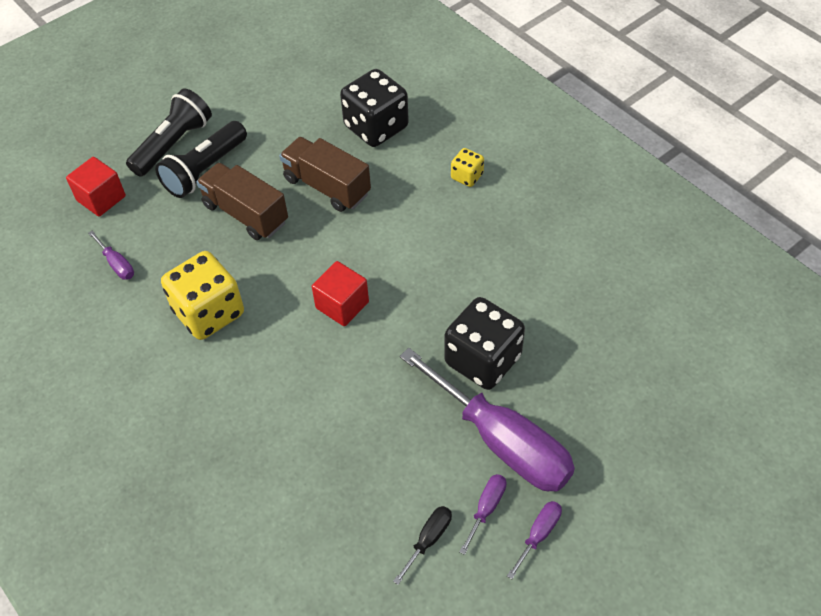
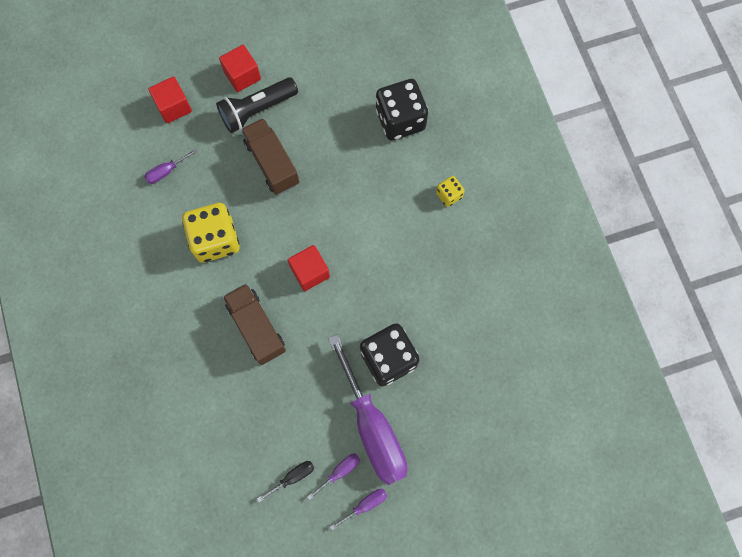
camera: 20 degrees right, 20 degrees up
purple screwdriver [88,231,134,280] -> purple screwdriver turned 75 degrees clockwise [144,149,197,184]
black flashlight [126,88,212,177] -> red cube [219,45,261,92]
brown truck [279,137,371,212] -> brown truck moved to [223,283,286,365]

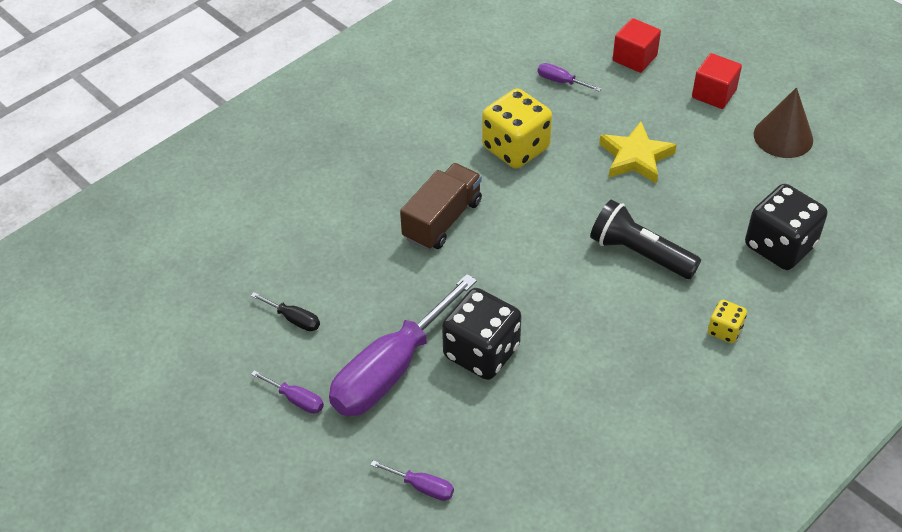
camera: 65 degrees right, 25 degrees down
black flashlight [216,77,298,133] -> black flashlight moved to [590,200,701,279]
brown truck [241,118,299,195] -> yellow star [599,122,677,184]
red cube [288,245,330,291] -> none
purple screwdriver [307,453,360,500] -> purple screwdriver moved to [371,460,454,501]
none -> brown cone [754,87,813,158]

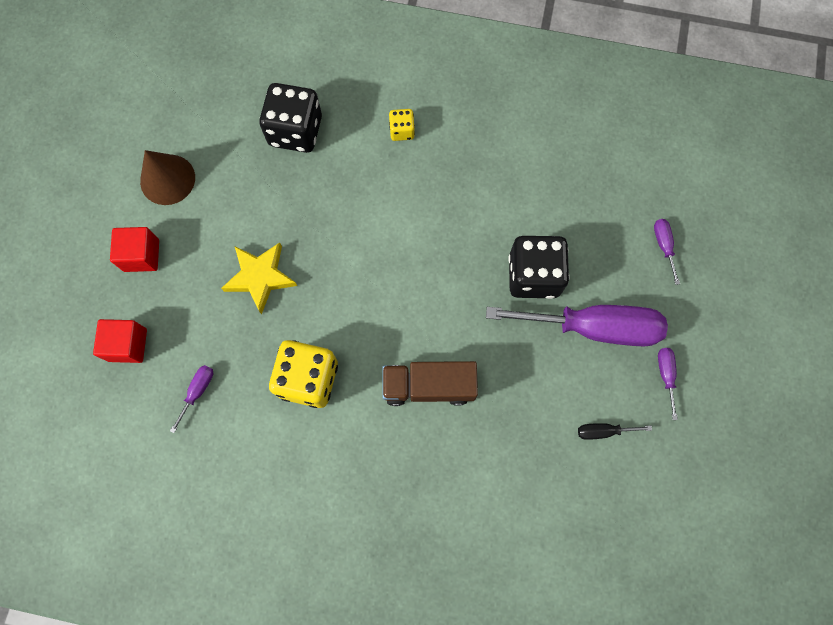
camera: 125 degrees left, 25 degrees up
black screwdriver [251,293,320,331] -> black screwdriver turned 90 degrees counterclockwise [578,423,652,440]
purple screwdriver [538,63,601,92] -> purple screwdriver turned 150 degrees counterclockwise [170,365,213,433]
black flashlight [590,200,701,279] -> none

